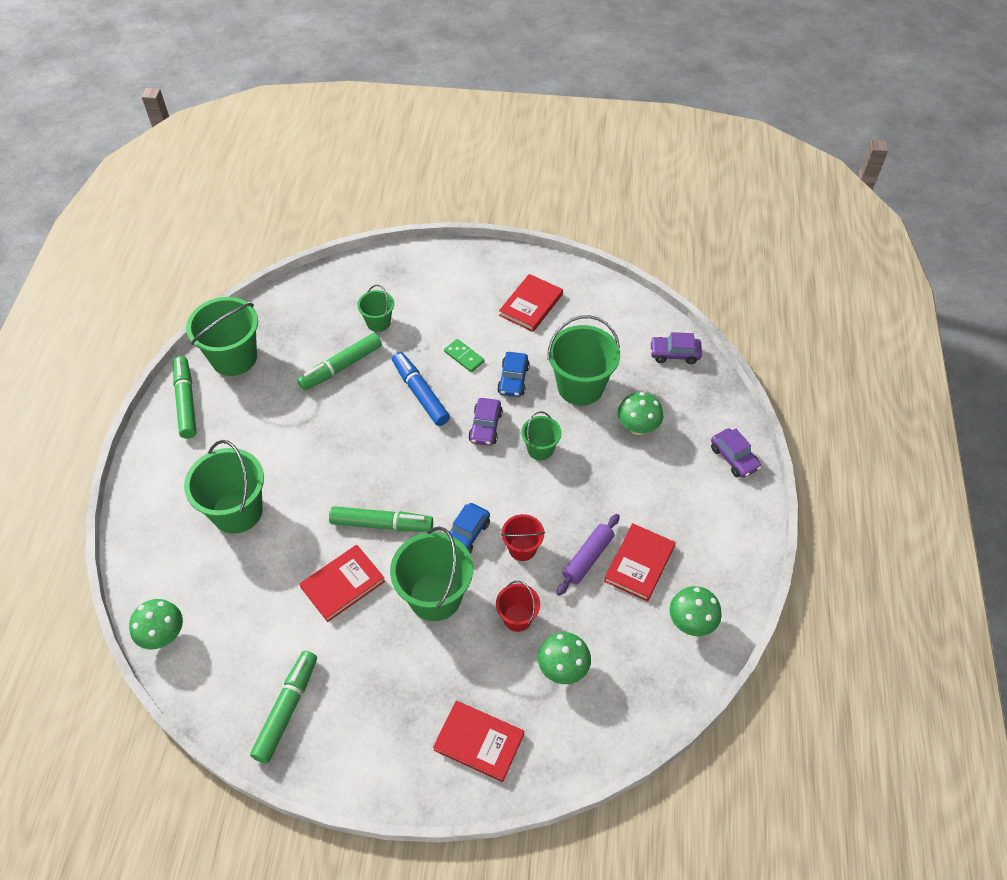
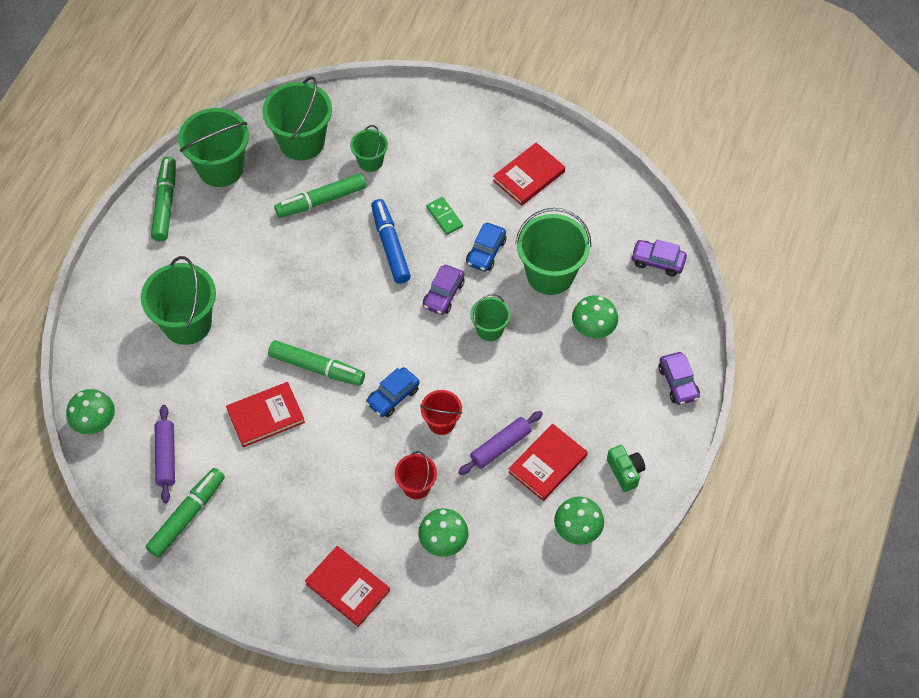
camera: 15 degrees right, 5 degrees up
green bucket [390,526,473,621] -> green bucket moved to [262,76,332,161]
none -> purple rolling pin [155,405,175,503]
none -> green camera [607,445,645,492]

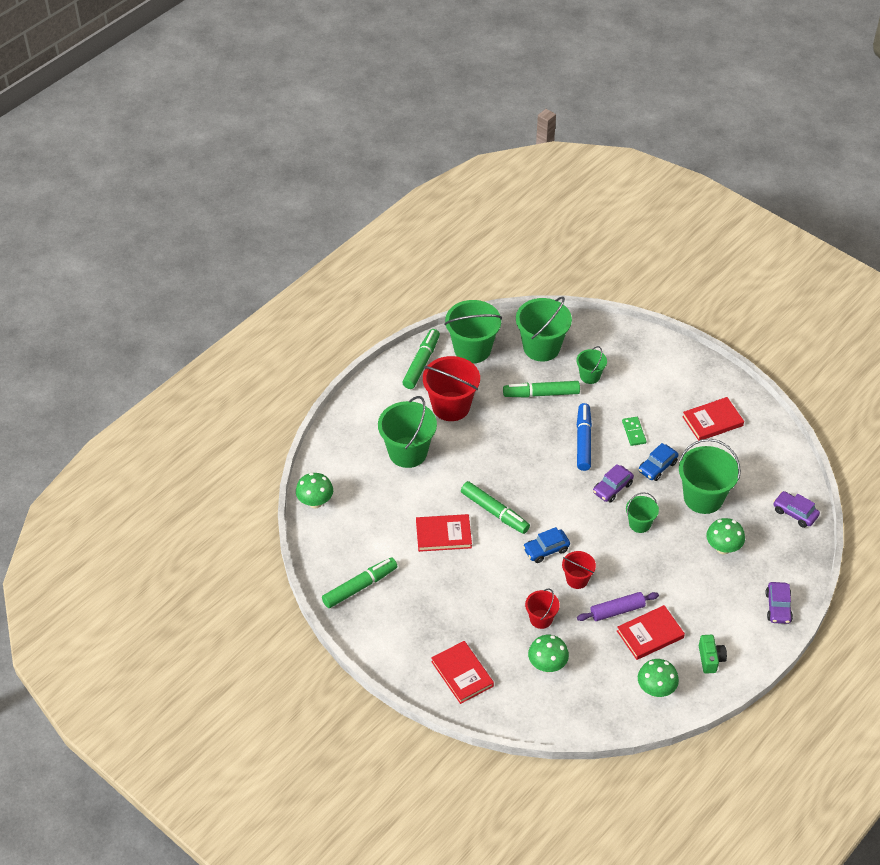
camera: 20 degrees right, 10 degrees down
purple rolling pin [155,405,175,503] -> none
none -> red bucket [423,356,480,421]

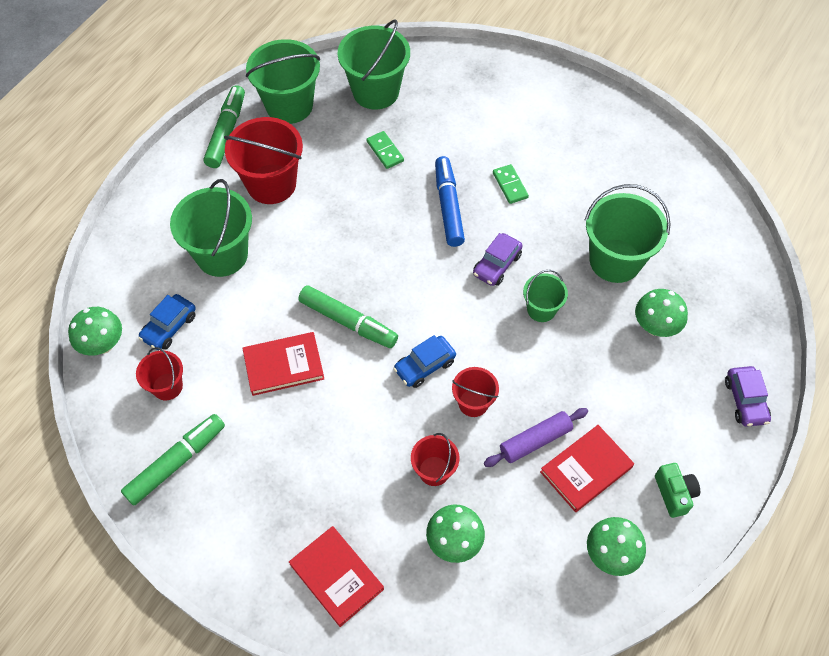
camera: 10 degrees left, 10 degrees up
green marker [503,381,580,398] -> green domino [366,131,404,169]
green bucket [576,346,607,384] -> none
blue car [639,443,679,481] -> blue car moved to [138,294,196,350]
red book [682,397,744,441] -> none
purple car [773,491,820,528] -> none
none -> red bucket [136,347,183,400]

